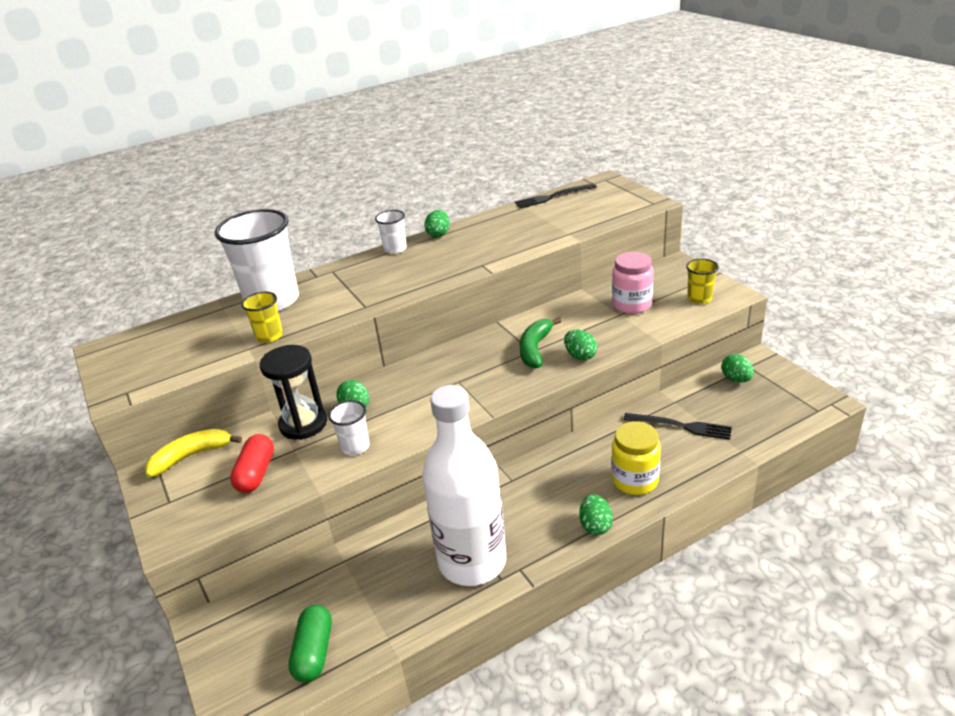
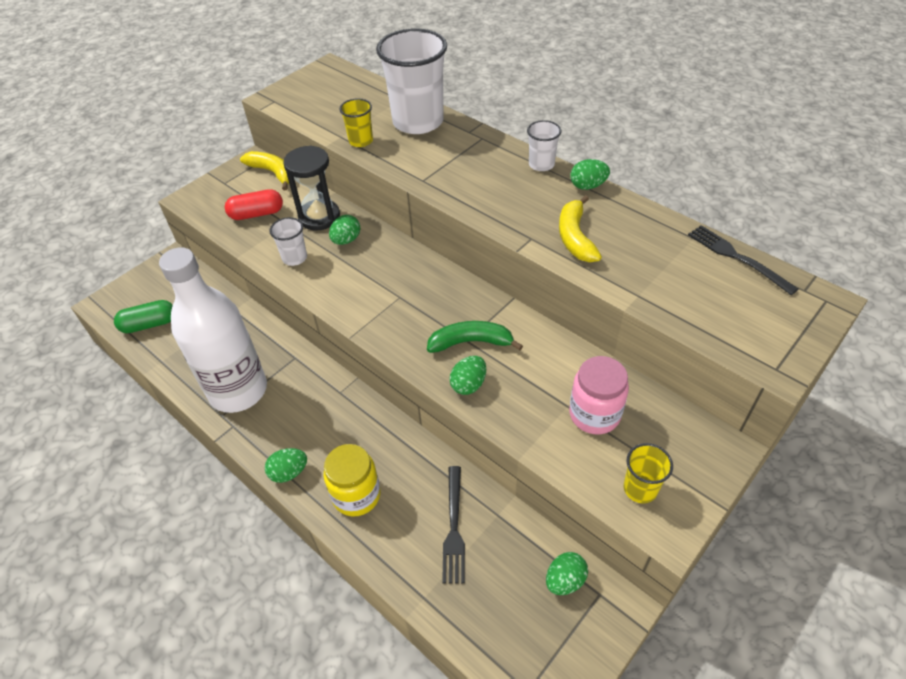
camera: 70 degrees right, 15 degrees up
none -> yellow banana [559,195,602,262]

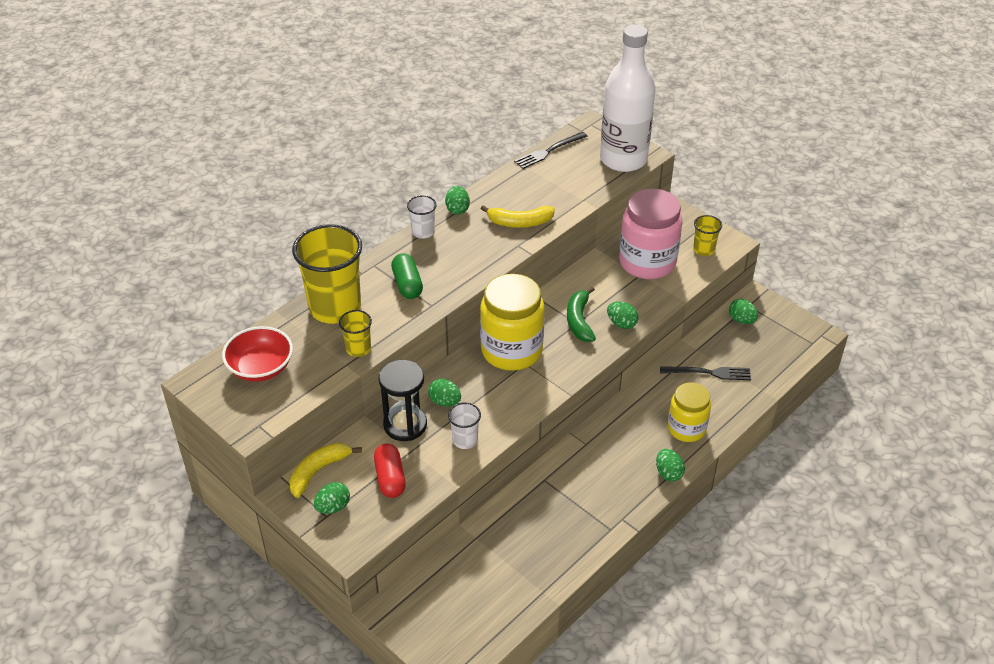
camera: 90 degrees left, 5 degrees down
green capsule [114,300,173,333] -> green capsule moved to [391,253,423,299]
white bottle [159,247,267,413] -> white bottle moved to [600,25,656,172]
white cup [376,28,447,134] -> yellow cup [292,224,362,324]
pink jar [569,356,629,434] -> pink jar [619,189,682,279], size x1.59
none -> red bowl [222,326,293,382]
none -> green egg [314,482,350,514]
none -> yellow jar [480,274,545,371]

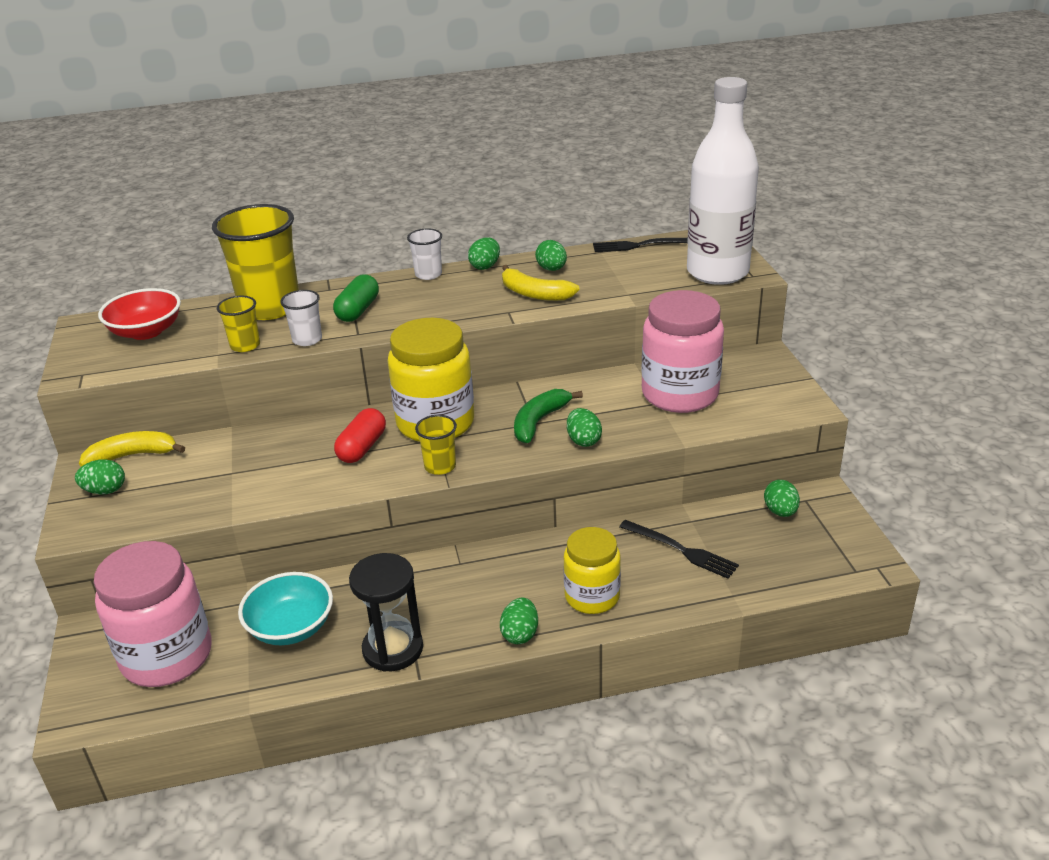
camera: 35 degrees right, 10 degrees down
red capsule [374,443,406,498] -> red capsule moved to [334,408,386,463]
black hourglass [378,360,427,441] -> black hourglass moved to [349,553,423,672]
green egg [428,379,461,407] -> green egg moved to [535,240,567,271]
white cup [448,402,481,449] -> white cup moved to [280,290,322,346]
yellow cup [693,215,722,256] -> yellow cup moved to [415,415,457,475]
none -> pink jar [94,541,211,687]
none -> turquoise bowl [238,572,333,645]

